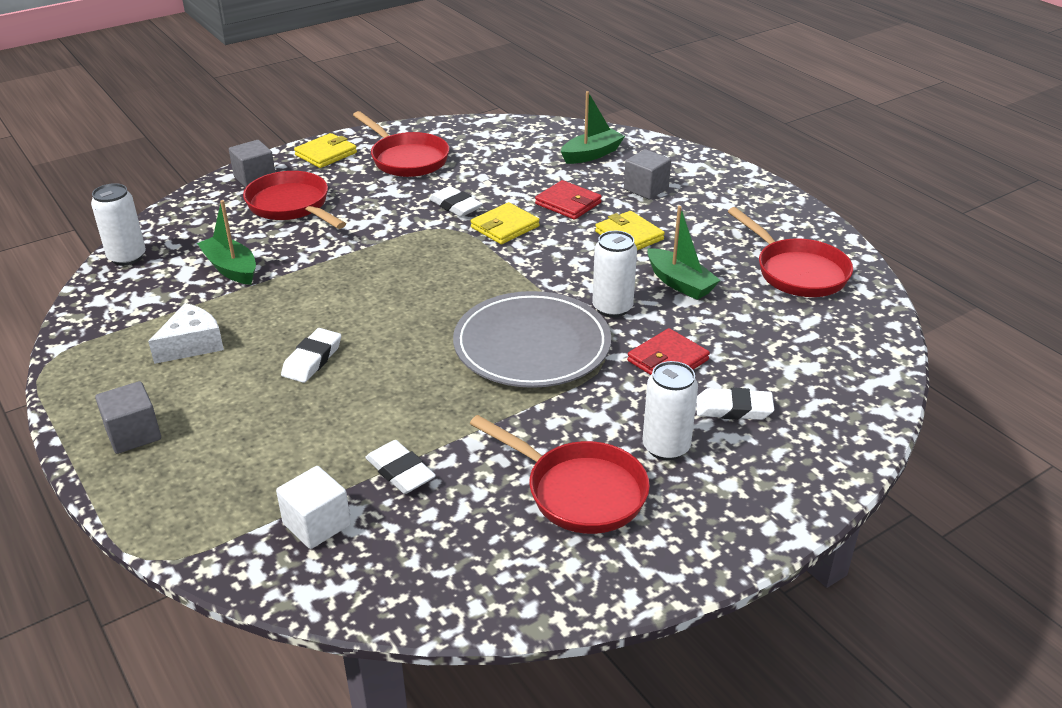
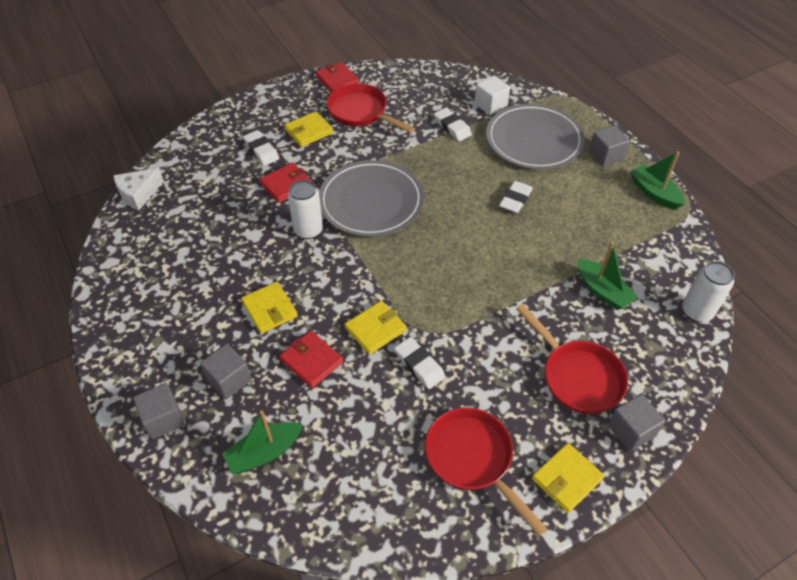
camera: 175 degrees left, 15 degrees up
white cheese [148,303,224,364] -> white cheese moved to [113,168,164,210]
white can [643,361,698,460] -> yellow wallet [284,111,333,147]
green boat [648,206,720,300] -> green boat moved to [630,151,684,210]
white eraser [696,388,774,420] -> white eraser turned 45 degrees clockwise [243,130,279,166]
red pan [728,207,853,297] -> none
none -> grey cube [133,383,185,439]
none -> red wallet [316,62,359,92]
none -> grey plate [486,104,585,170]

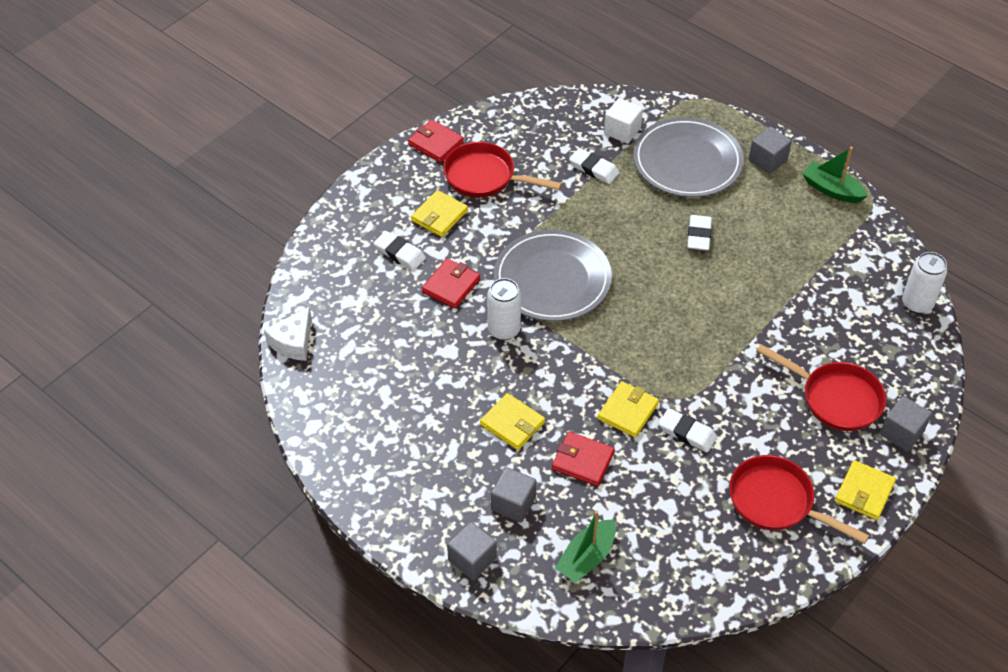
camera: 20 degrees left, 0 degrees up
green boat [578,241,638,310] -> none

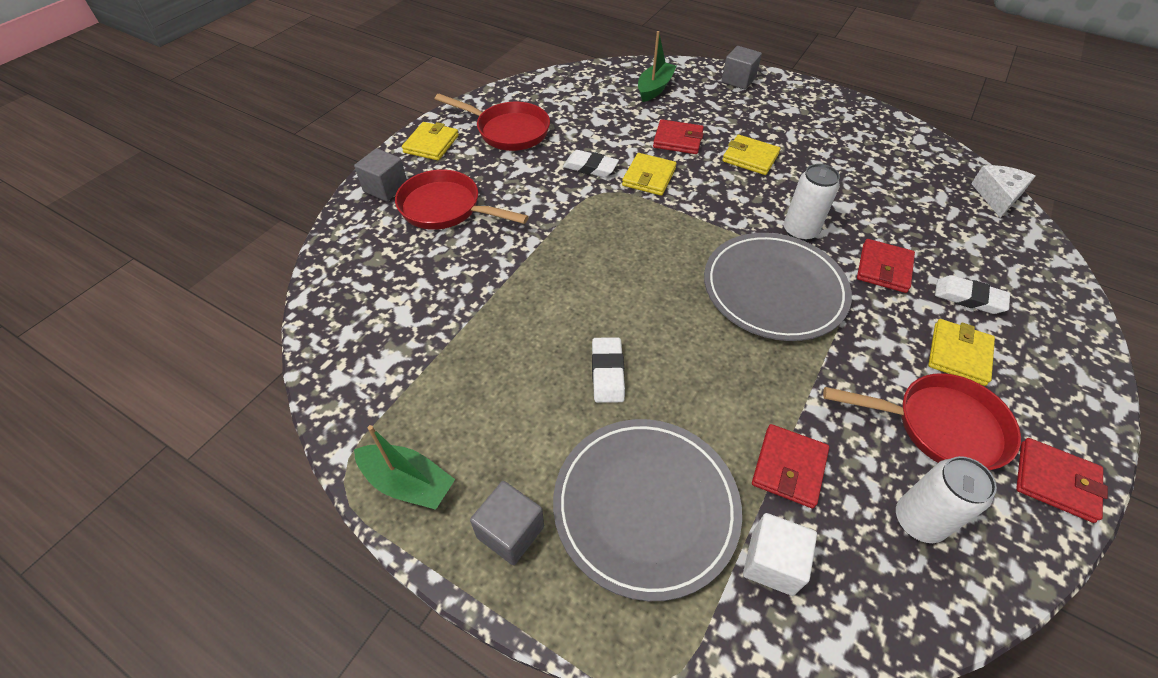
camera: 170 degrees right, 0 degrees up
grey cube [491,467,537,523] -> none
white eraser [569,148,619,184] -> red wallet [752,424,829,508]
white can [902,252,947,314] -> white can moved to [896,456,997,543]

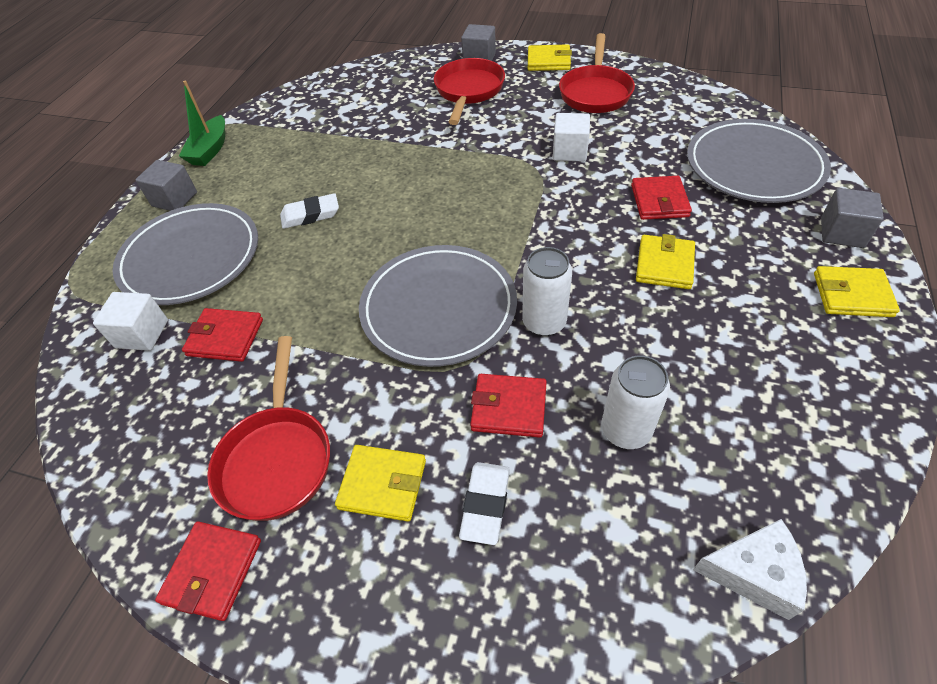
camera: 80 degrees right, 0 degrees up
white eraser [563,150,619,178] -> white cube [553,113,590,161]
yellow wallet [622,153,677,196] -> yellow wallet moved to [814,266,900,317]
green boat [638,31,677,102] -> grey plate [687,119,831,203]
white can [896,456,997,543] -> white can moved to [601,356,670,449]

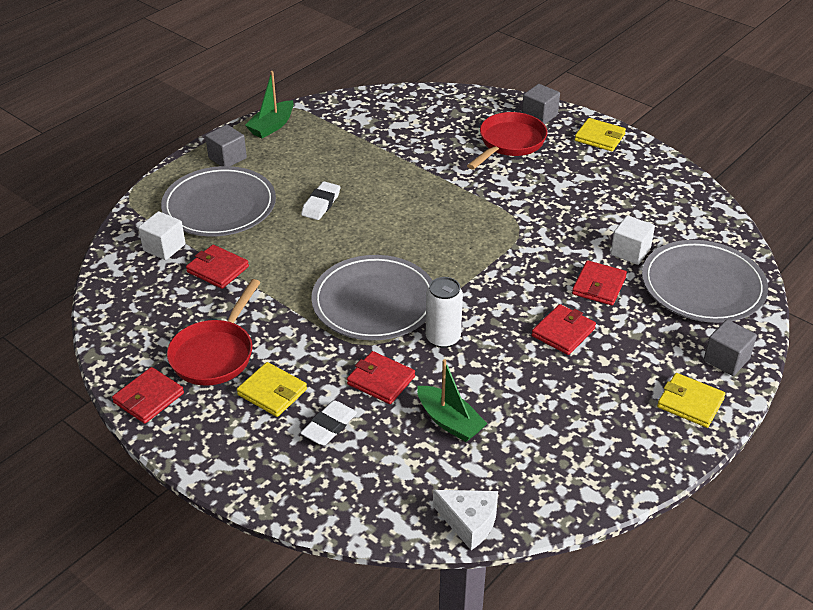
camera: 20 degrees right, 10 degrees down
white eraser [280,193,339,229] -> white eraser turned 75 degrees counterclockwise [301,181,340,220]
white cube [553,113,590,161] -> white cube moved to [611,215,655,265]
red pan [559,33,635,113] -> none
white can [601,356,670,449] -> green boat [417,359,487,442]
yellow wallet [636,234,695,289] -> red wallet [532,304,596,355]

